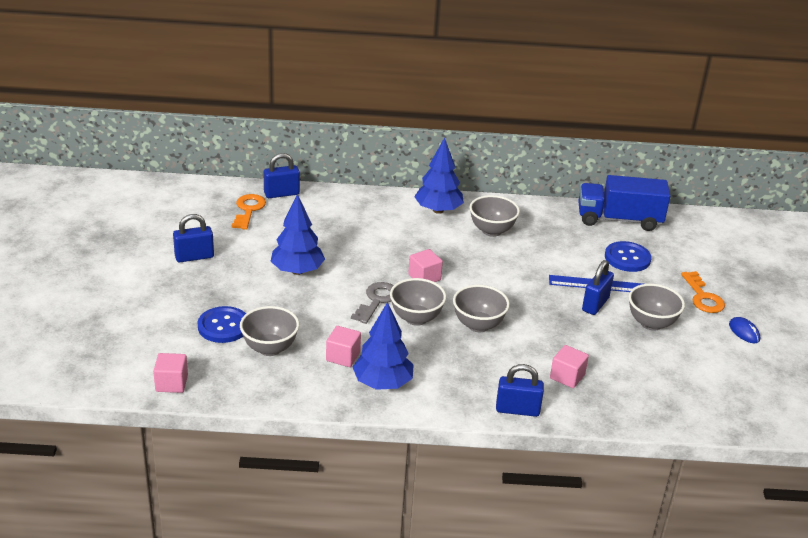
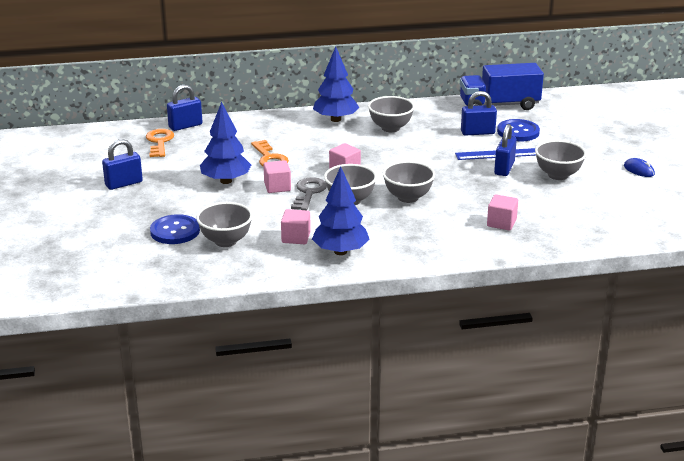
camera: 10 degrees left, 5 degrees down
pink cube [153,353,188,393] -> pink cube moved to [263,160,291,193]
blue padlock [496,364,544,417] -> blue padlock moved to [461,91,497,136]
orange key [681,271,725,313] -> orange key moved to [251,140,289,167]

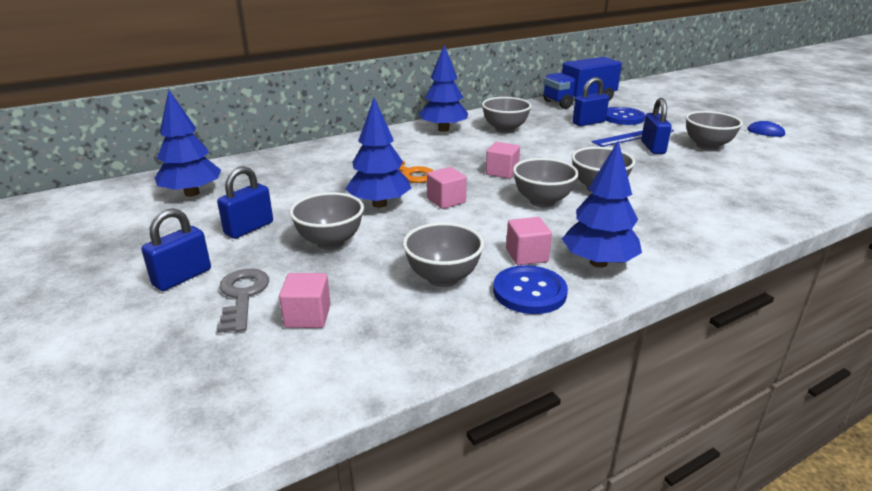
camera: 20 degrees left, 0 degrees up
orange key [146,129,174,157] -> none
blue button [150,214,200,244] -> blue button moved to [493,265,568,314]
blue padlock [167,85,202,131] -> blue padlock moved to [141,208,211,291]
grey key [291,177,327,210] -> grey key moved to [217,269,269,333]
pink cube [487,194,518,230] -> pink cube moved to [279,273,331,328]
none -> blue tree [155,90,221,197]
none -> grey bowl [290,192,364,250]

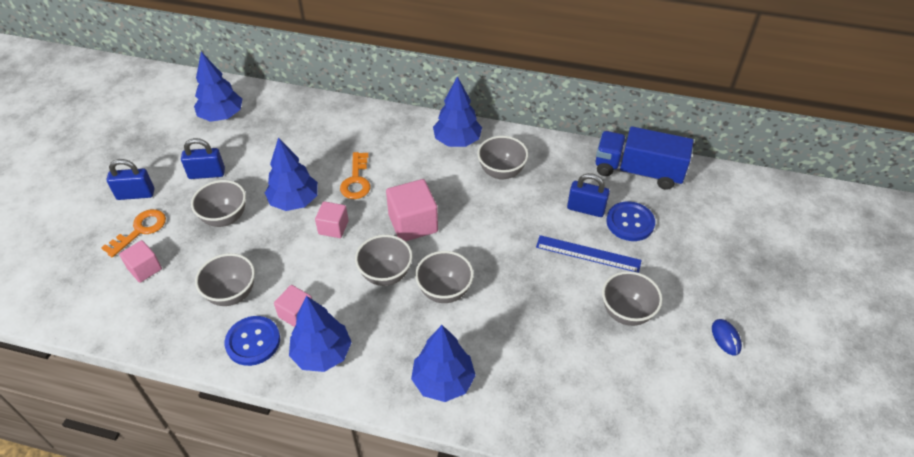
camera: 45 degrees right, 20 degrees up
grey key [217,269,269,333] -> orange key [101,209,166,258]
pink cube [486,142,520,179] -> pink cube [386,179,438,241], size x1.65
blue padlock [641,98,672,154] -> none
none -> blue tree [411,325,476,402]

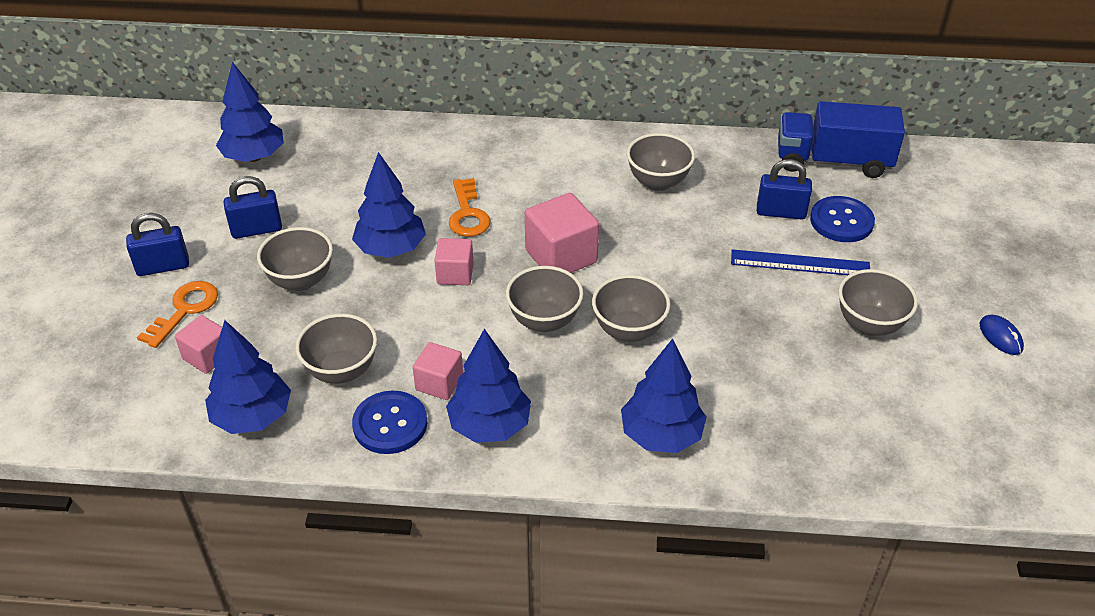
camera: 10 degrees left, 5 degrees down
blue tree [433,76,482,147] -> blue tree moved to [205,320,291,434]

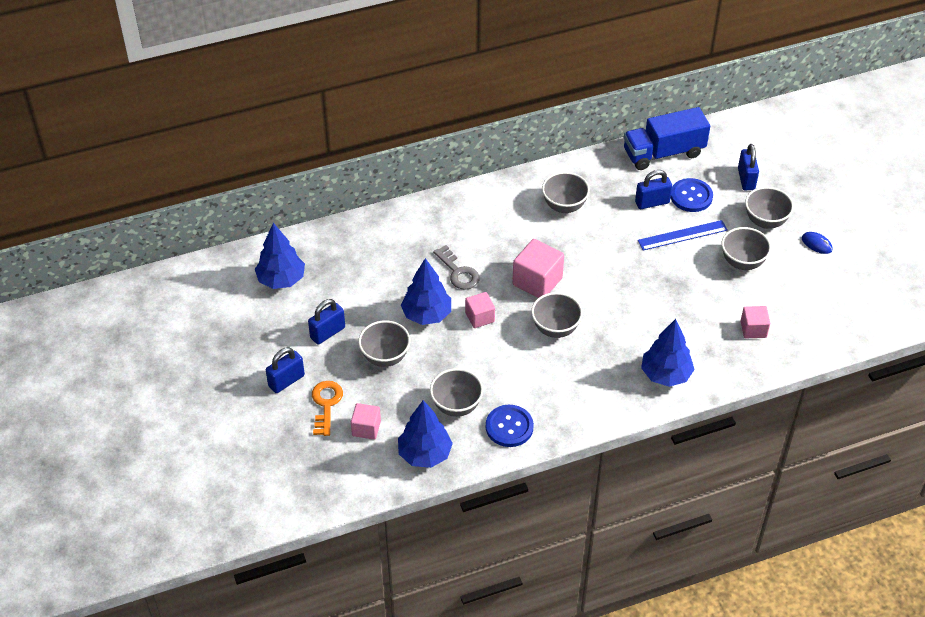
camera: 25 degrees left, 5 degrees up
pink cube [413,342,463,400] -> pink cube moved to [741,306,770,338]
blue tree [446,329,531,443] -> none
orange key [449,178,491,237] -> grey key [433,245,480,290]
grey bowl [592,275,670,342] -> grey bowl moved to [745,187,794,229]
none -> blue padlock [738,144,759,190]

